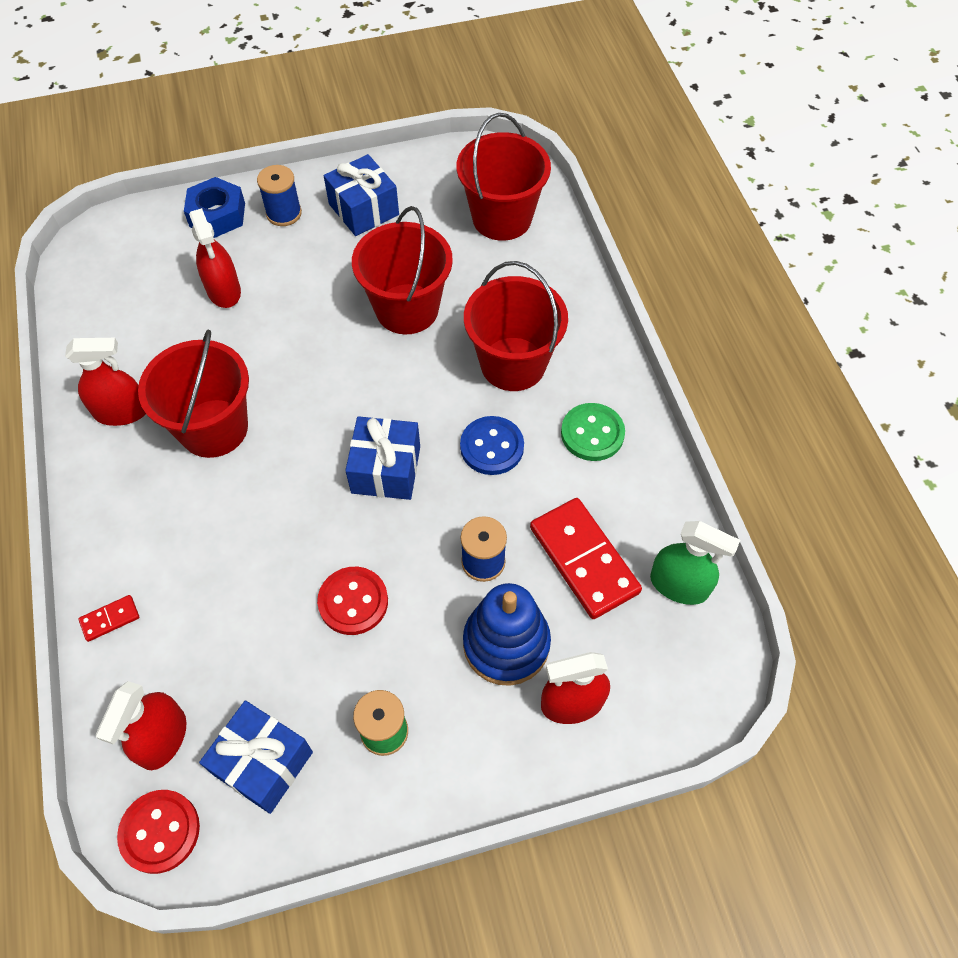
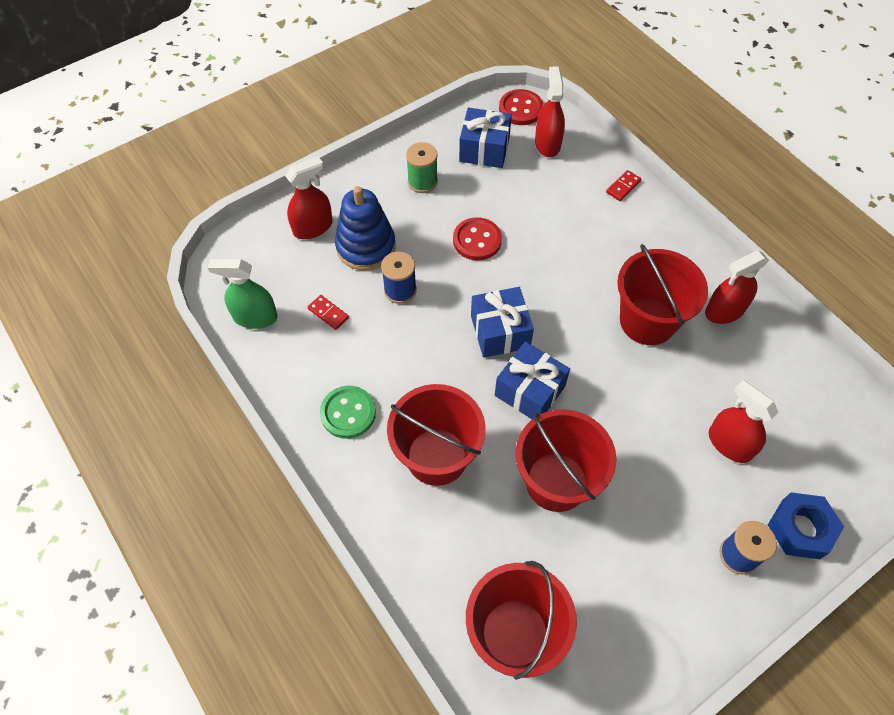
camera: 160 degrees right, 0 degrees up
blue gift [324,154,399,236] -> blue gift moved to [495,342,570,419]
blue button [460,416,524,475] -> none
red domino [530,498,642,619] -> red domino [308,295,349,330], size x0.44

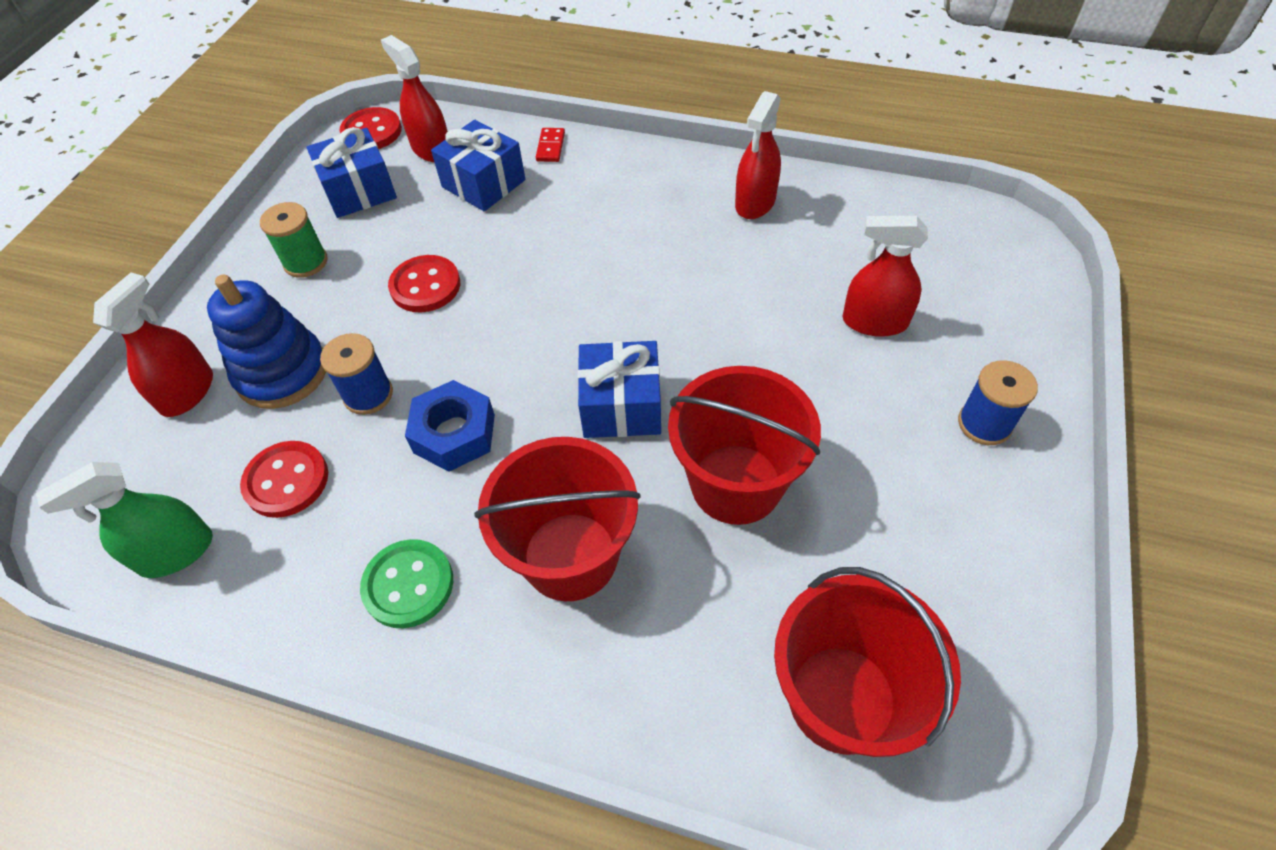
camera: 35 degrees left, 5 degrees down
red domino [308,295,349,330] -> red button [240,441,328,518]
blue gift [471,287,534,358] -> blue gift moved to [431,120,525,211]
red bucket [617,244,708,345] -> none
blue nut [768,492,844,559] -> blue nut moved to [405,380,495,472]

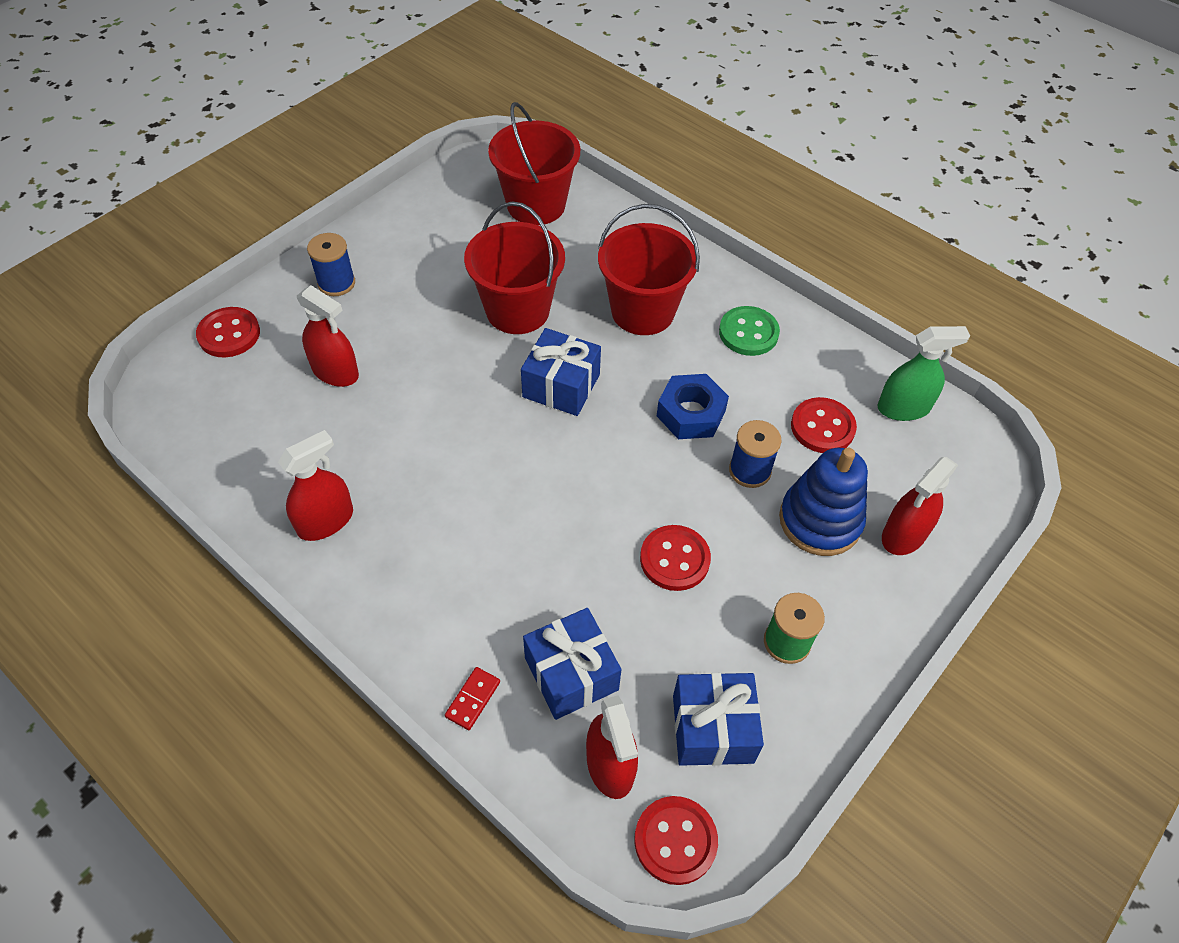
camera: 160 degrees left, 0 degrees up
none -> red button [196,307,260,357]

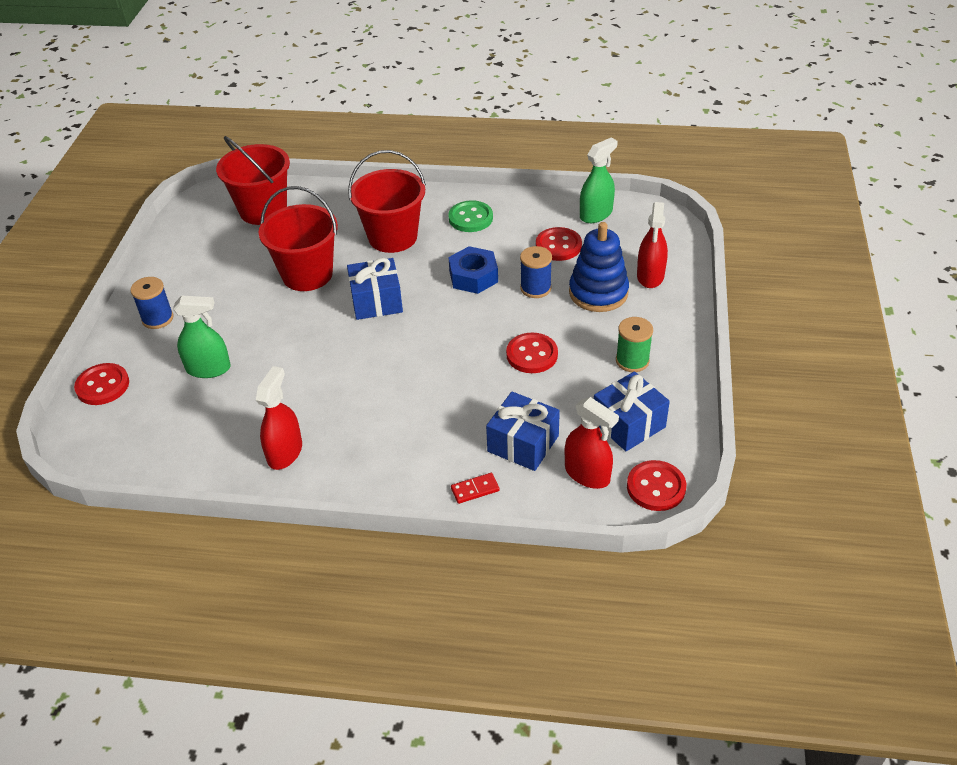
camera: 30 degrees left, 10 degrees down
red spray bottle [297,285,359,387] -> green spray bottle [173,296,231,378]
red domino [445,667,500,730] -> red domino turned 75 degrees clockwise [451,473,500,504]

